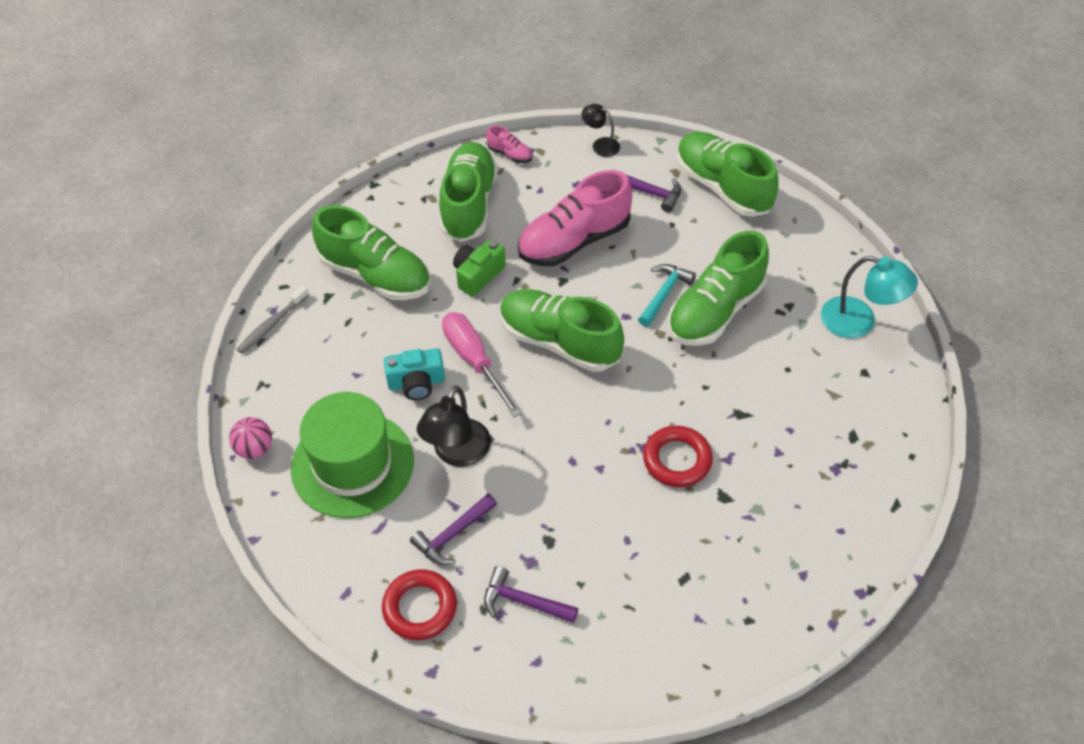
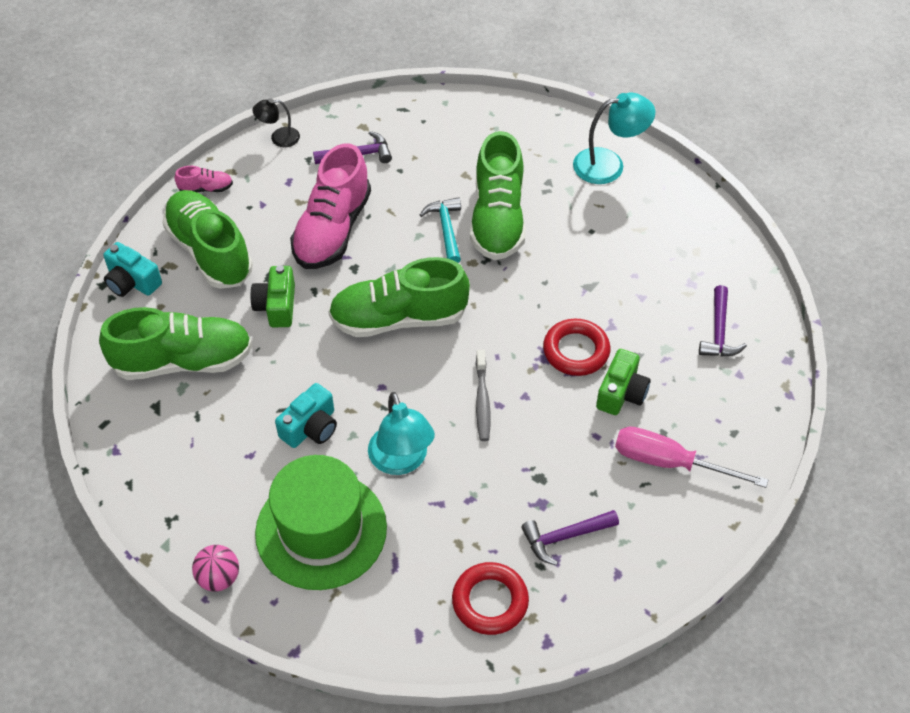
camera: 40 degrees left, 0 degrees up
grey toothbrush [237,285,309,354] -> grey toothbrush moved to [476,350,491,441]
purple hammer [410,494,497,565] -> purple hammer moved to [699,285,747,356]
black lamp [417,386,491,467] -> turquoise lamp [368,392,435,475]
pink screwdriver [442,312,522,418] -> pink screwdriver moved to [615,426,768,488]
green shoe [677,132,779,217] -> none
none -> turquoise camera [103,242,162,297]
none -> green camera [596,349,651,415]

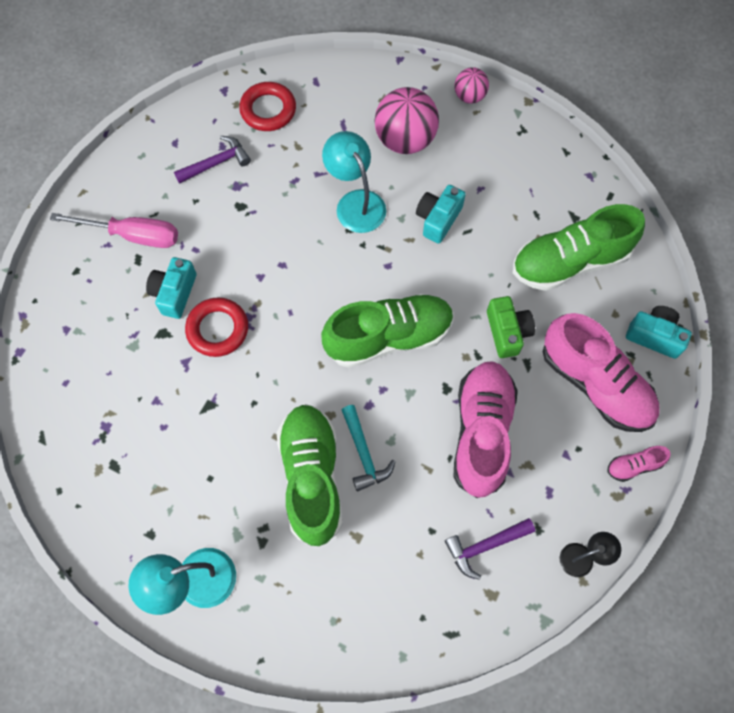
camera: 170 degrees right, 15 degrees up
green shoe [162,190,253,289] -> pink shoe [543,313,660,432]
green hat [255,455,387,590] -> pink ball [374,87,439,154]
grey toothbrush [476,350,491,441] -> none
green camera [596,349,651,415] -> turquoise camera [146,257,197,319]
purple hammer [699,285,747,356] -> none

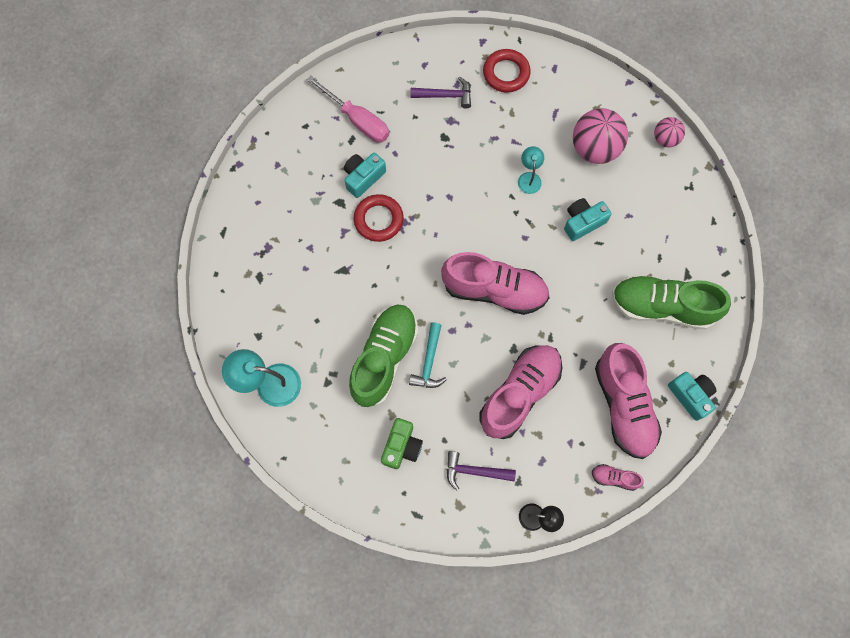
camera: 30 degrees right, 5 degrees up
green shoe [321,293,454,368] -> pink shoe [441,252,549,315]
turquoise lamp [322,131,386,233] -> turquoise lamp [518,146,544,194], size x0.58
green camera [487,296,535,358] -> green camera moved to [381,418,423,469]

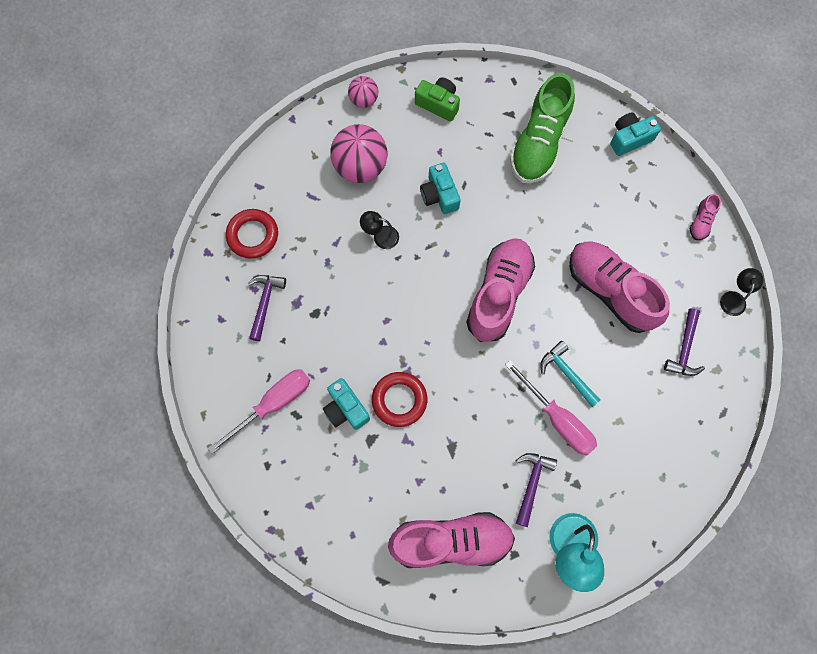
camera: 80 degrees left, 0 degrees up
green shoe [349,304,418,407] -> pink screwdriver [505,360,597,456]
green camera [381,418,423,469] -> green camera moved to [415,78,460,122]
turquoise hammer [409,323,447,388] -> turquoise hammer turned 150 degrees counterclockwise [540,341,600,407]
turquoise lamp [518,146,544,194] -> black lamp [360,211,399,249]
pink shoe [595,343,662,459] -> pink shoe moved to [388,512,515,568]
none -> purple hammer [515,453,557,527]

